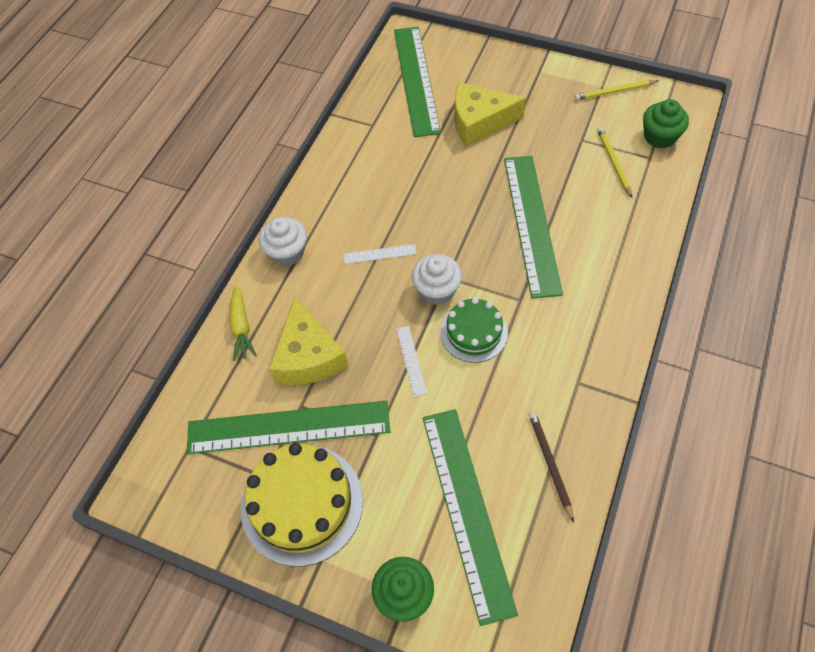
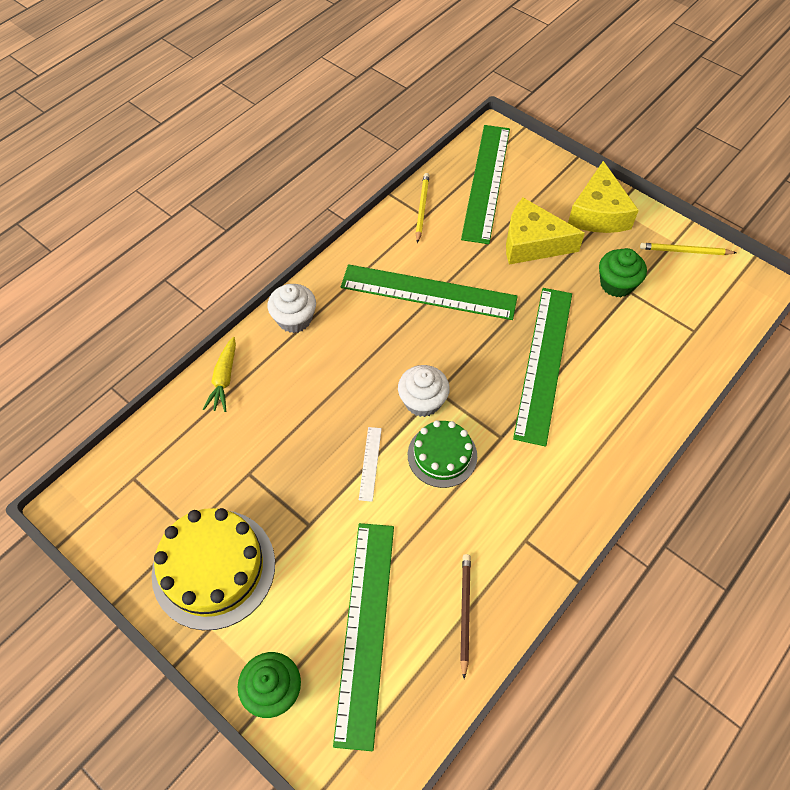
camera: 15 degrees right, 0 degrees up
green ruler [187,401,390,454] -> green ruler moved to [341,264,518,320]
yellow cheese [269,297,348,385] -> yellow cheese moved to [568,161,639,233]
white ruler [343,244,417,264] -> none
yellow pencil [597,127,632,198] -> yellow pencil moved to [416,173,430,243]
green cupcake [643,99,689,148] -> green cupcake moved to [599,248,647,297]

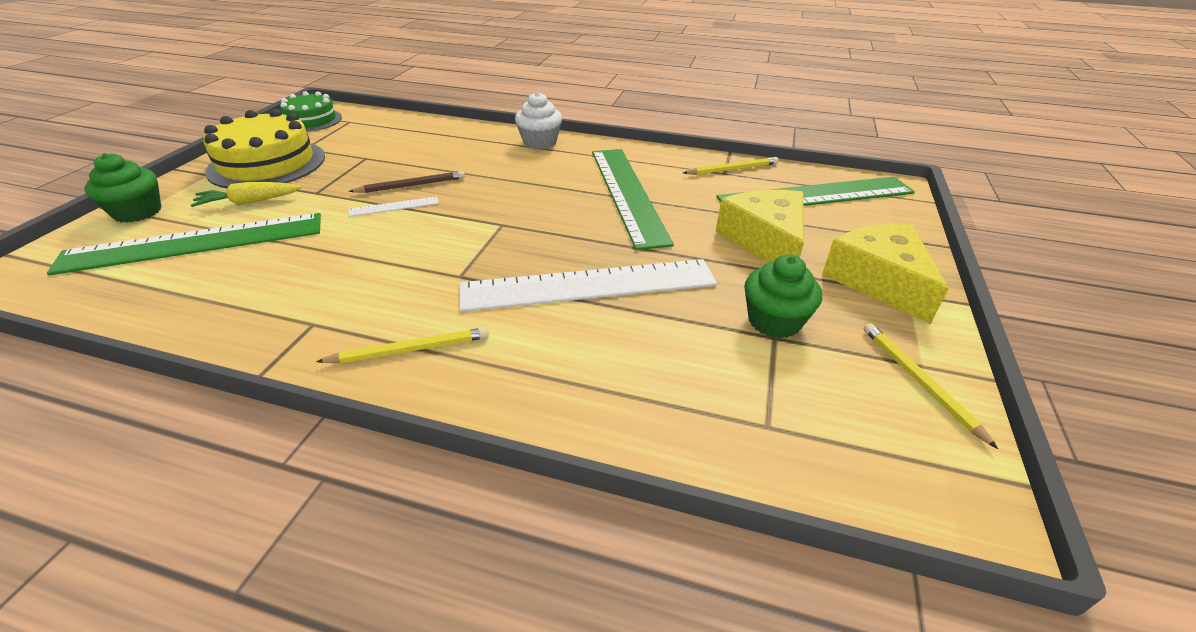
camera: 65 degrees right, 20 degrees down
yellow carrot [203,337,236,412] -> yellow carrot moved to [191,182,302,207]
white cupcake [398,365,450,417] -> none
green cake [408,420,477,488] -> green cake moved to [280,91,342,132]
brown pencil [460,554,471,679] -> brown pencil moved to [348,171,465,193]
green ruler [513,288,572,447] -> white ruler [459,259,717,312]
yellow cheese [568,161,639,233] -> yellow cheese turned 90 degrees clockwise [822,224,949,324]
none -> yellow pencil [316,327,489,363]

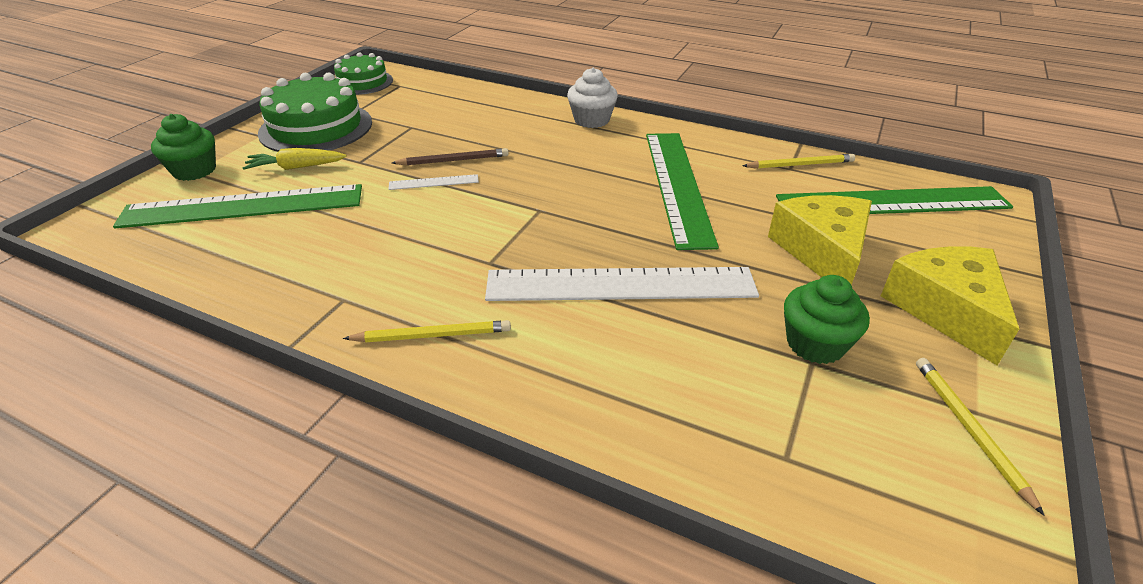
camera: 10 degrees right, 0 degrees up
yellow cake [203,109,325,188] -> green cake [258,72,372,152]

